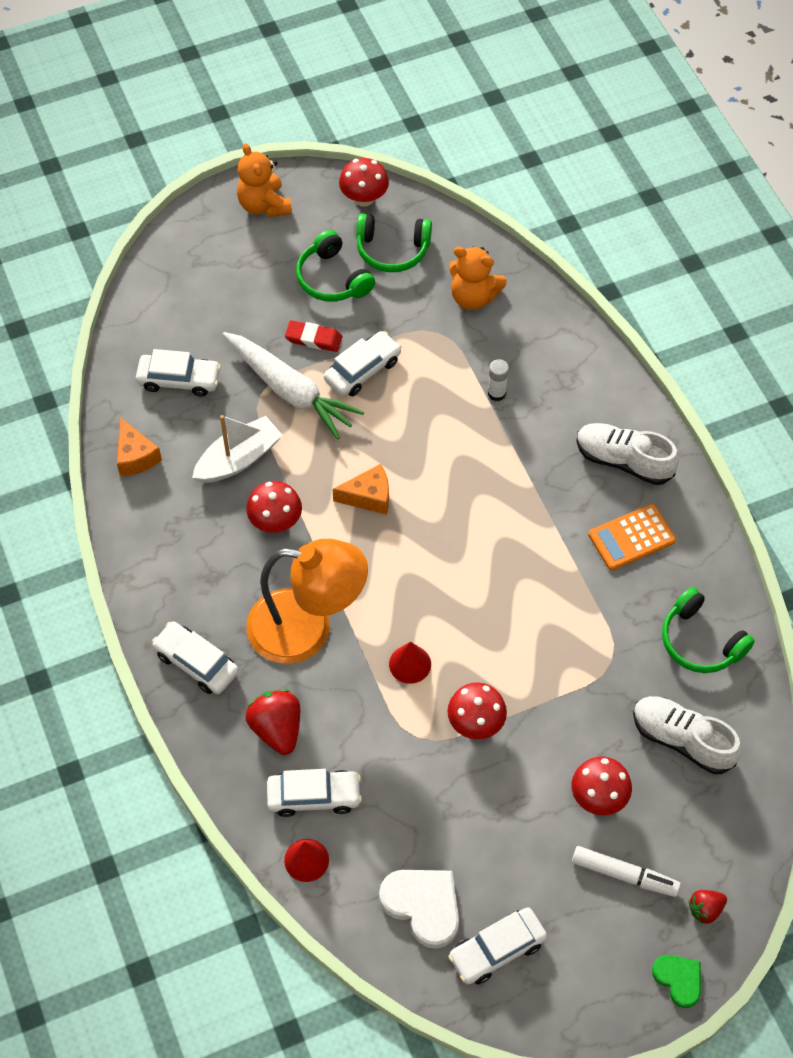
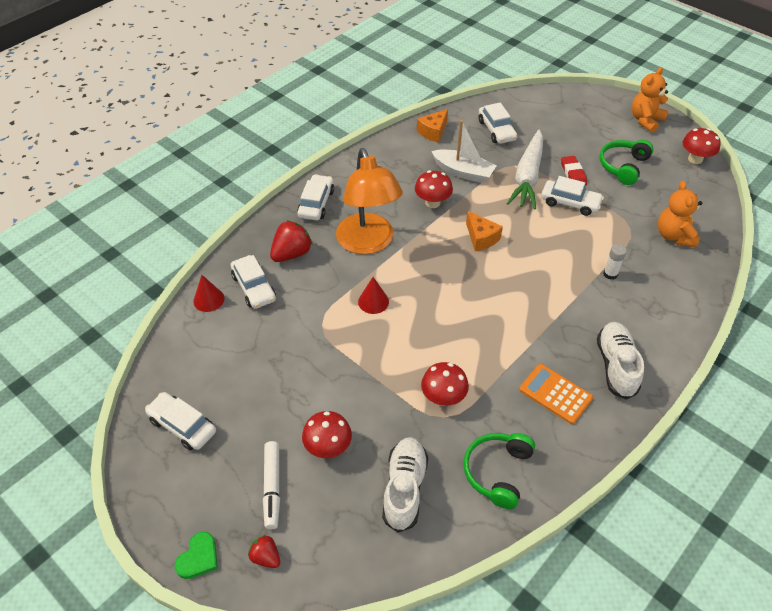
camera: 65 degrees right, 10 degrees down
green headphones [356,213,432,272] -> none
white heart [379,870,459,949] -> none
red mushroom [448,682,507,739] -> red mushroom moved to [421,362,469,406]

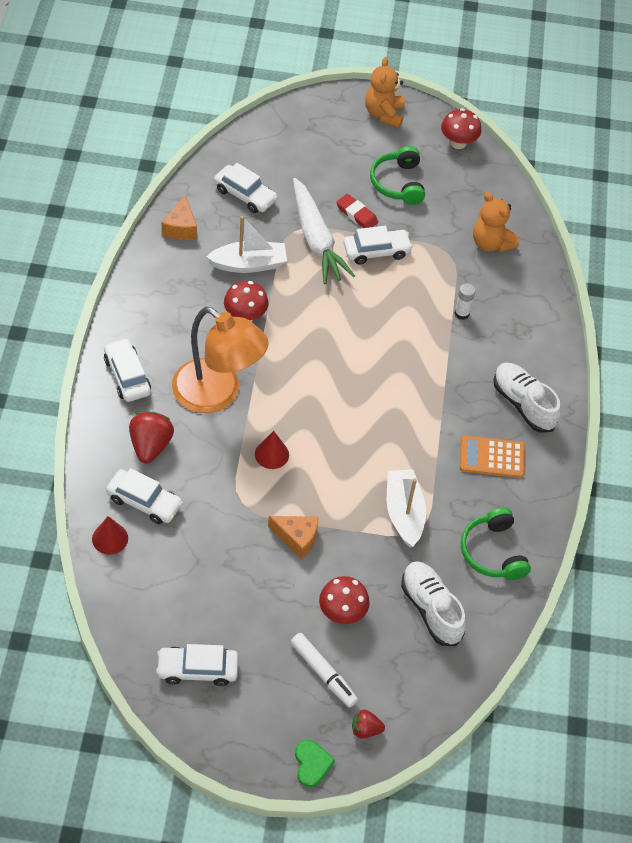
camera: 40 degrees left, 5 degrees up
red mushroom [421,362,469,406] -> white boat [387,469,426,547]
orange cheese [466,211,503,251] -> orange cheese moved to [268,516,319,559]

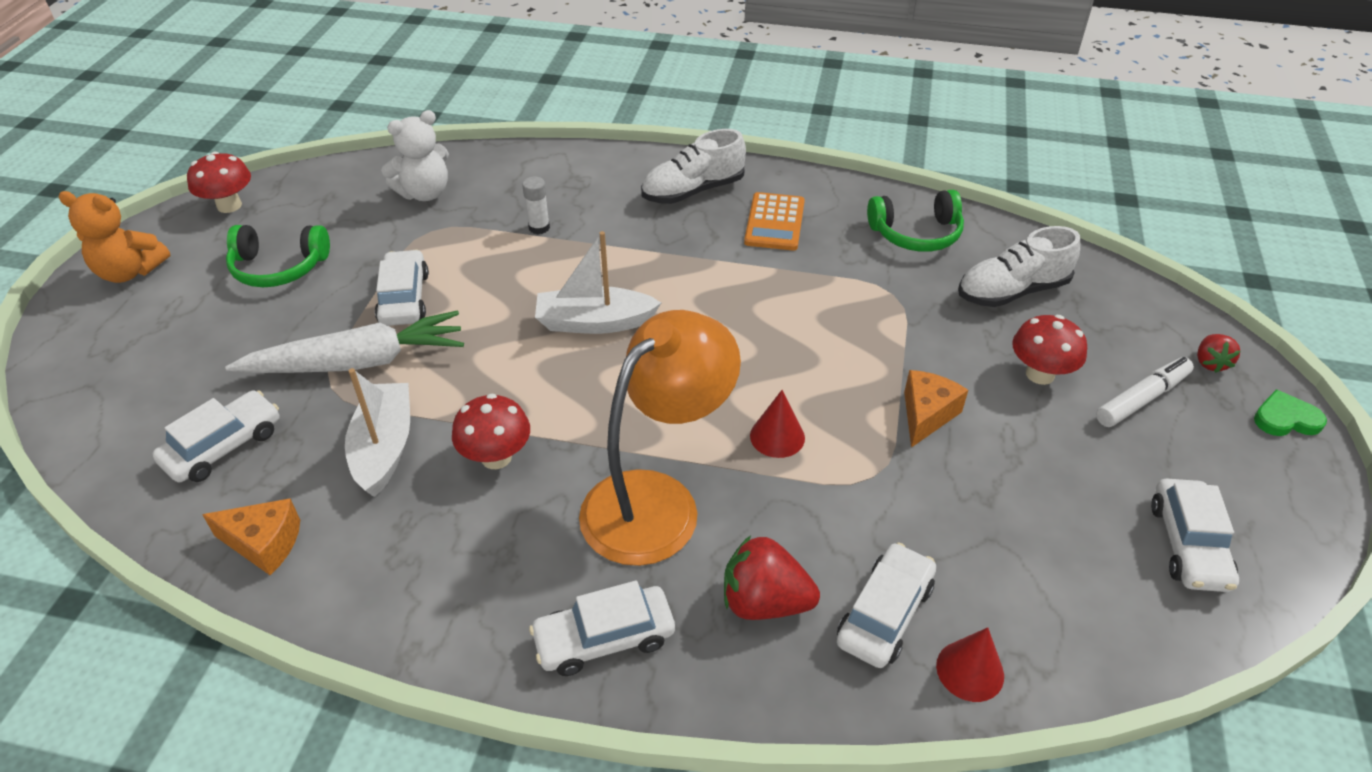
camera: 80 degrees left, 10 degrees down
red eraser [336,194,378,228] -> none
white boat [387,469,426,547] -> white boat moved to [535,231,661,334]
orange teddy bear [473,192,519,253] -> white teddy bear [381,110,449,201]

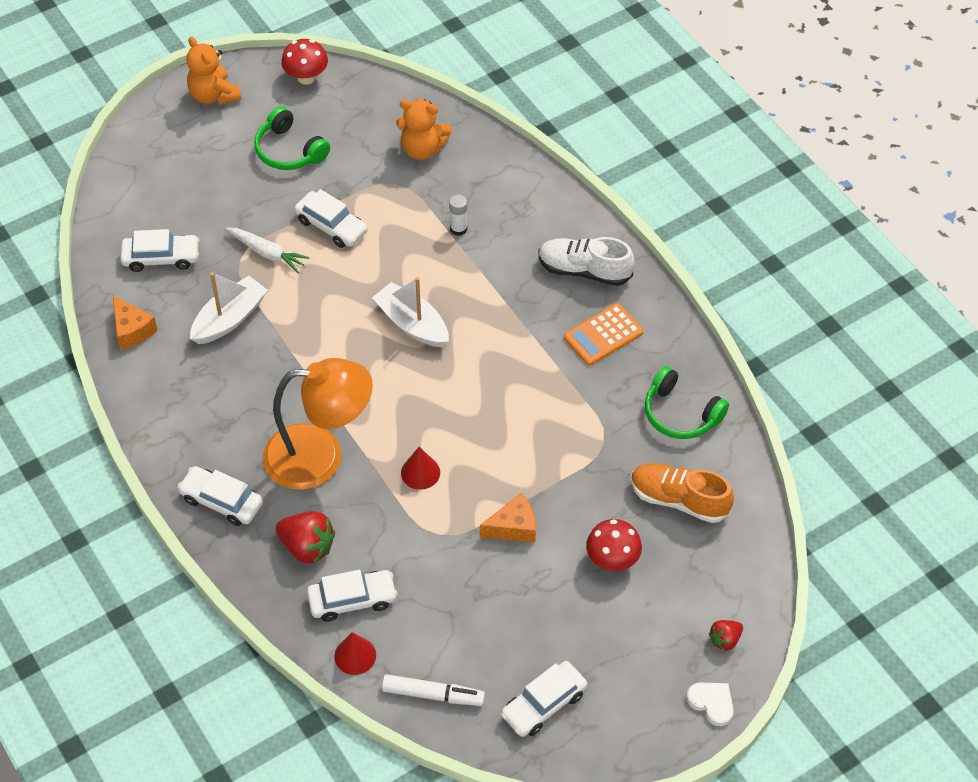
camera: 45 degrees right, 10 degrees up
white carrot [225,310,464,373] -> white carrot [226,227,310,273], size x0.58
white car [375,249,429,326] -> white car turned 90 degrees clockwise [294,189,368,248]
white teddy bear [381,110,449,201] -> orange teddy bear [396,99,452,160]
red mushroom [452,394,530,469] -> none
red strawberry [724,535,820,620] -> red strawberry turned 150 degrees clockwise [276,511,335,564]
white shoe [958,226,1080,307] -> orange shoe [631,463,734,523]
white marker [1096,357,1194,427] -> white marker moved to [382,674,485,706]
green heart [1254,389,1327,436] -> white heart [686,682,734,726]

